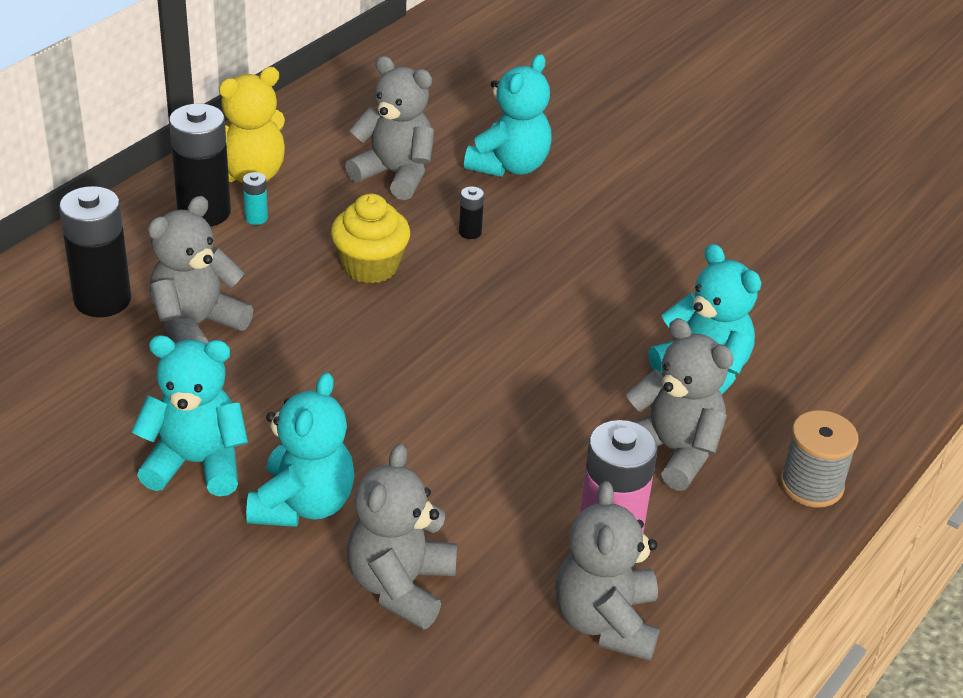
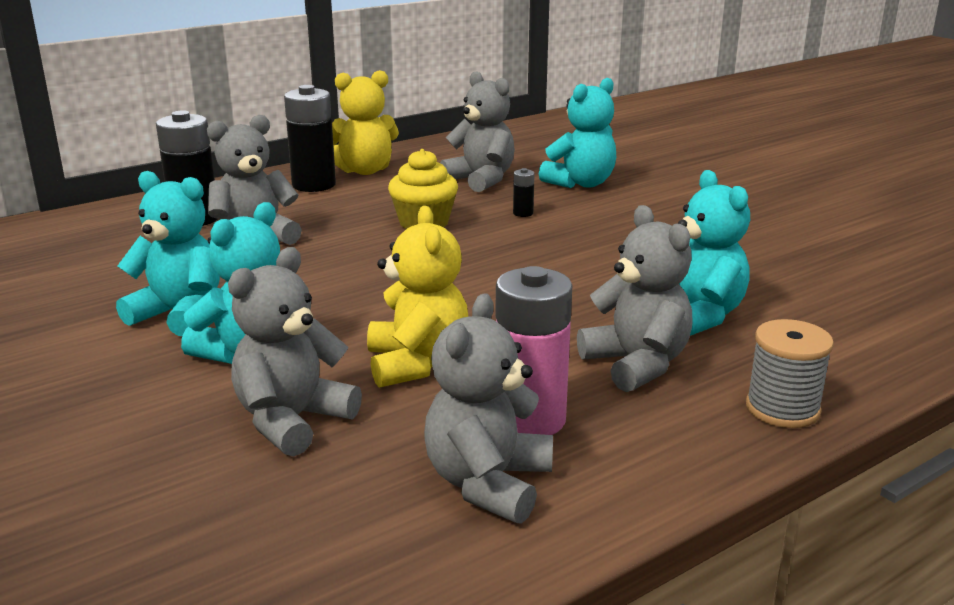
camera: 20 degrees right, 15 degrees down
turquoise battery [243,172,268,225] -> none
none -> yellow teddy bear [367,206,469,388]

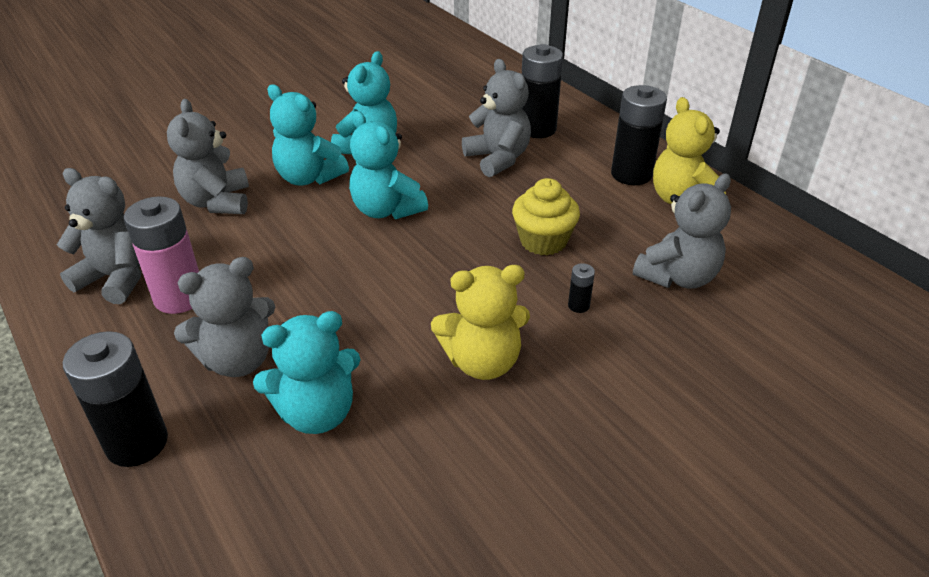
camera: 90 degrees right, 15 degrees up
grey teddy bear [228,247,362,456] -> grey teddy bear turned 135 degrees counterclockwise [167,99,249,214]
yellow teddy bear [367,206,469,388] -> yellow teddy bear moved to [431,265,530,380]
turquoise teddy bear [539,78,616,188] -> turquoise teddy bear moved to [349,111,428,219]
grey spool [746,319,834,428] -> black battery [63,331,168,467]

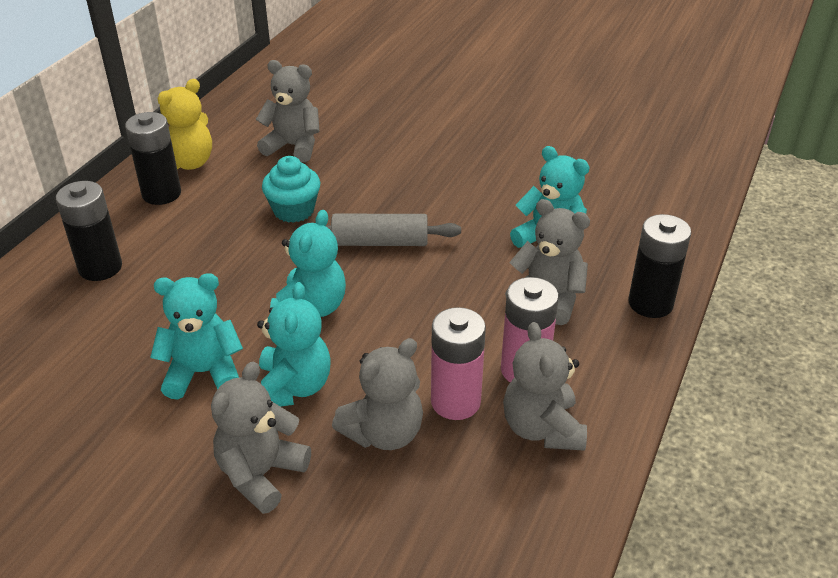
camera: 120 degrees left, 0 degrees up
yellow teddy bear [431,265,530,380] -> none
grey teddy bear [462,59,531,177] -> grey teddy bear moved to [211,362,311,514]
yellow cupcake [512,178,580,255] -> turquoise cupcake [262,156,320,223]
black battery [568,263,595,313] -> none
none -> grey rolling pin [298,213,461,246]
none -> pink battery [431,307,486,420]

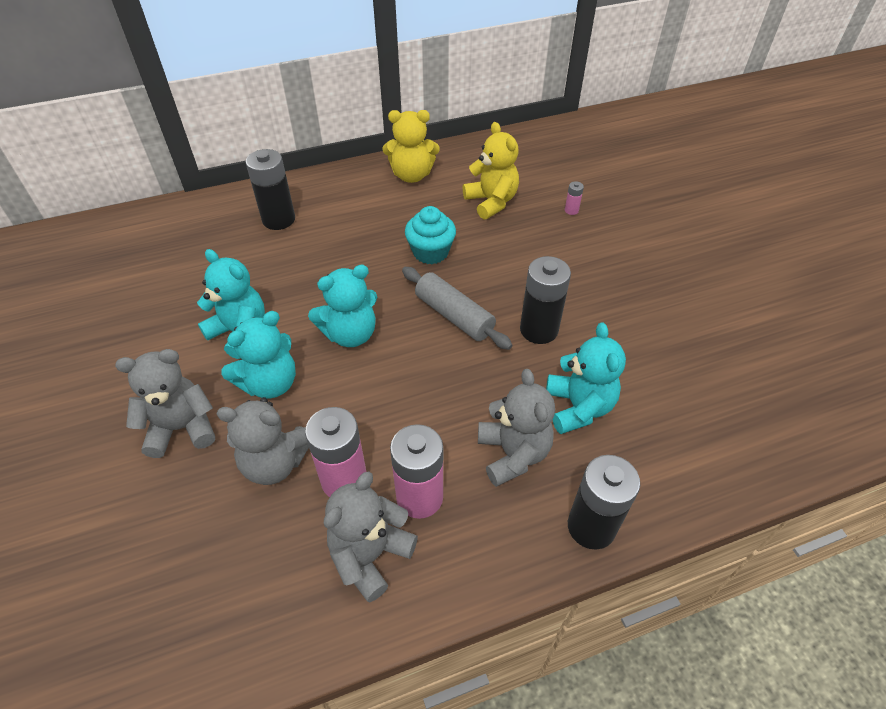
camera: 45 degrees right, 10 degrees up
black battery [125,112,181,205] -> black battery moved to [520,256,571,344]
grey teddy bear [256,60,320,162] -> yellow teddy bear [463,122,519,219]
none -> pink battery [565,181,584,215]

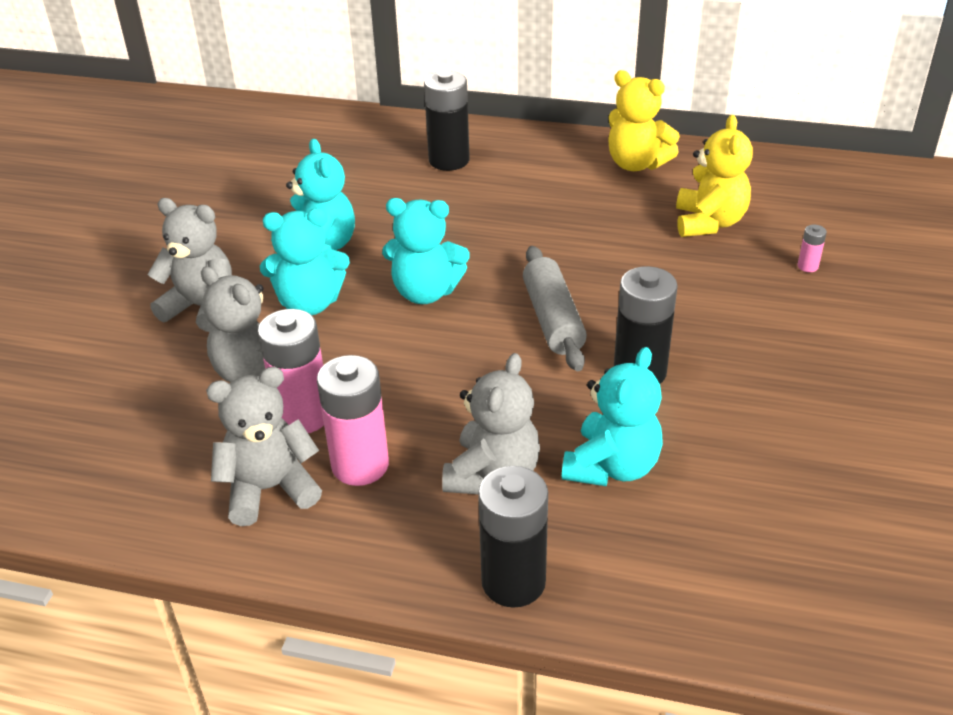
camera: 35 degrees right, 10 degrees down
turquoise cupcake [405,206,456,264] -> none

